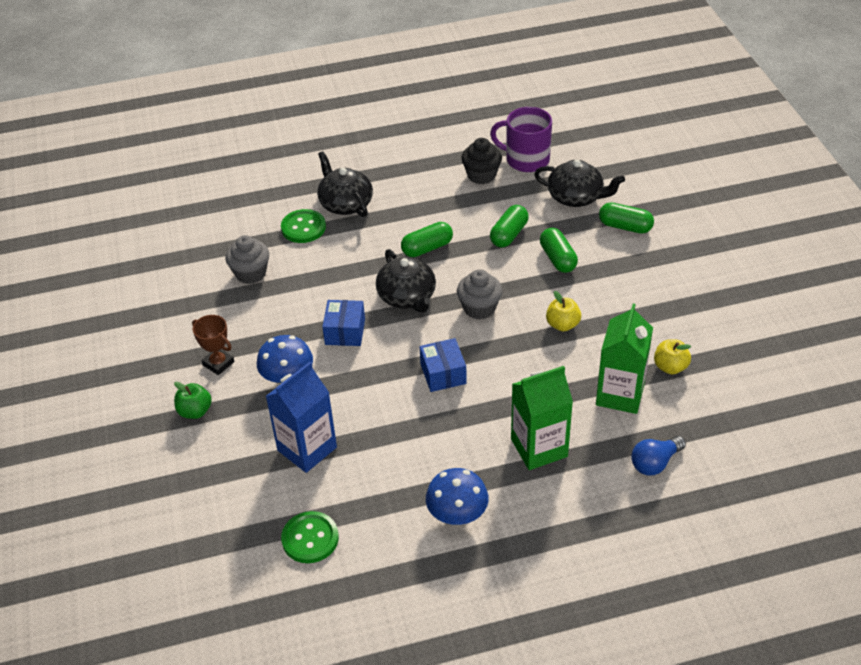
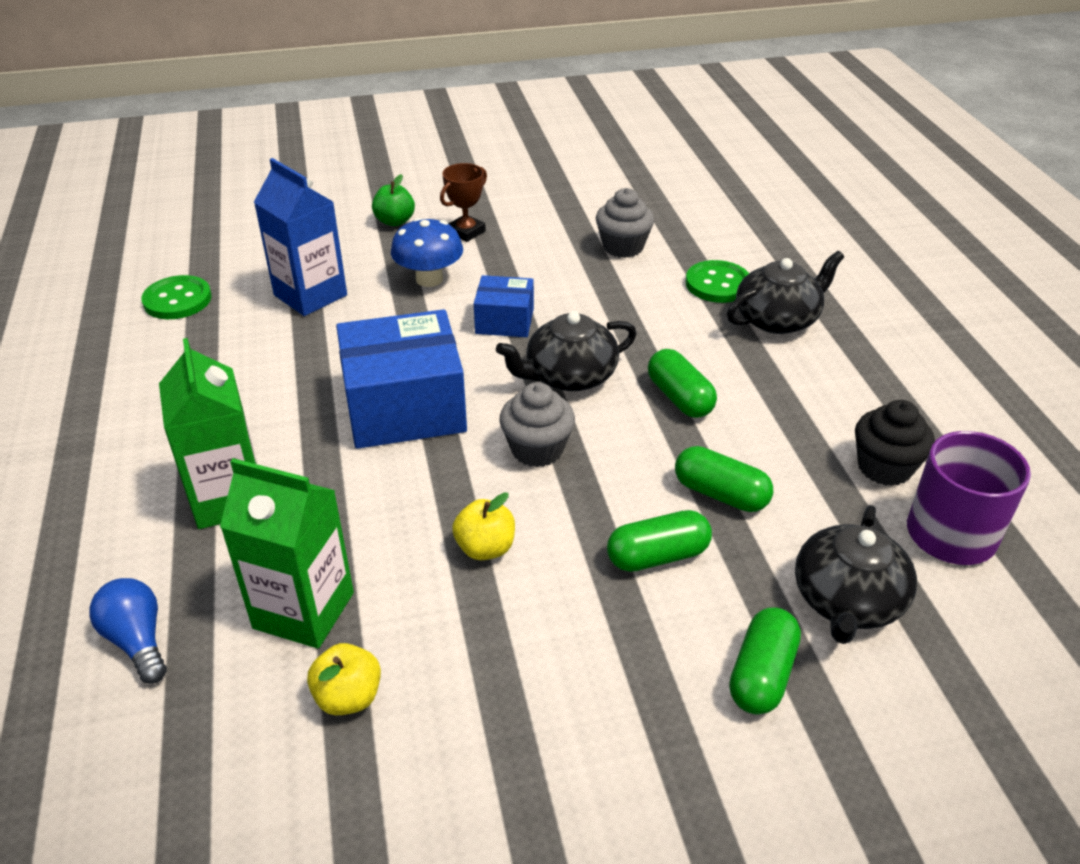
camera: 90 degrees right, 5 degrees down
blue box [419,338,467,392] -> blue box [336,309,467,449], size x1.87
blue mushroom [426,468,489,525] -> none

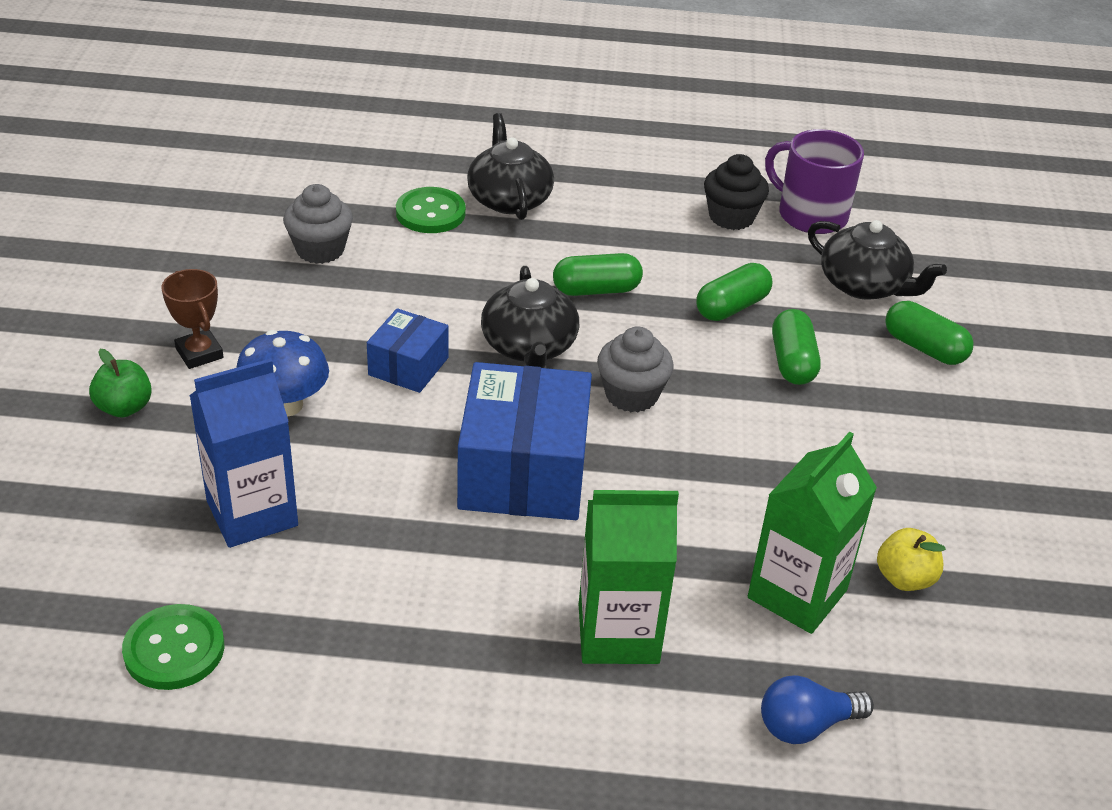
camera: 75 degrees left, 0 degrees up
yellow apple [452,492,515,560] -> none

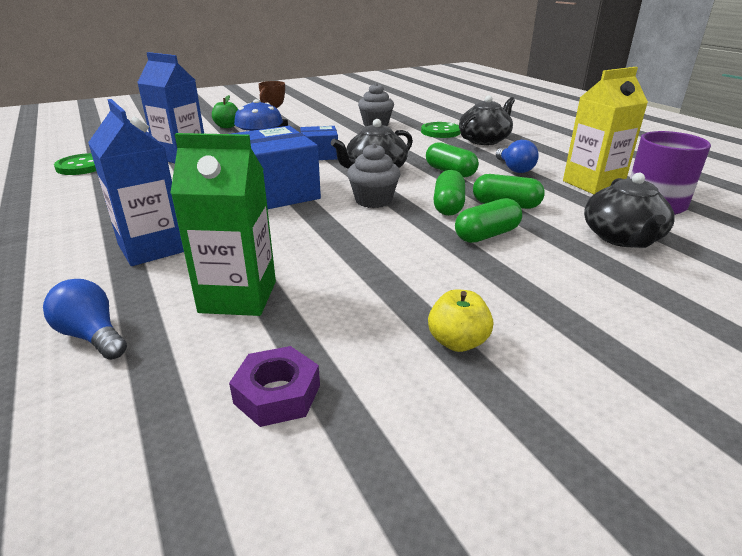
camera: 60 degrees right, 10 degrees down
green carton [579,490,679,664] -> blue carton [88,99,184,266]
black cupcake [704,154,769,230] -> yellow carton [563,67,648,194]
yellow apple [877,528,946,591] -> yellow apple moved to [428,290,493,352]
green capsule [885,301,974,365] -> green capsule moved to [433,170,465,216]
none -> purple nut [229,346,320,427]
none -> blue light bulb [496,140,539,173]

